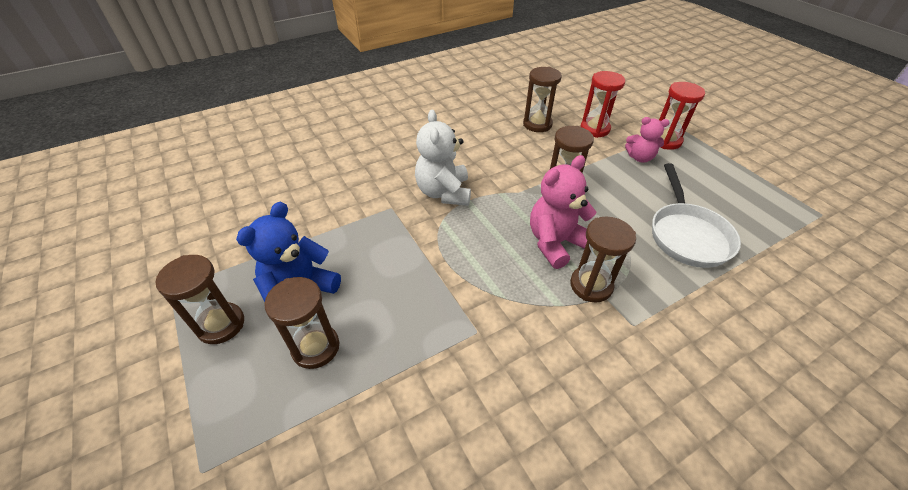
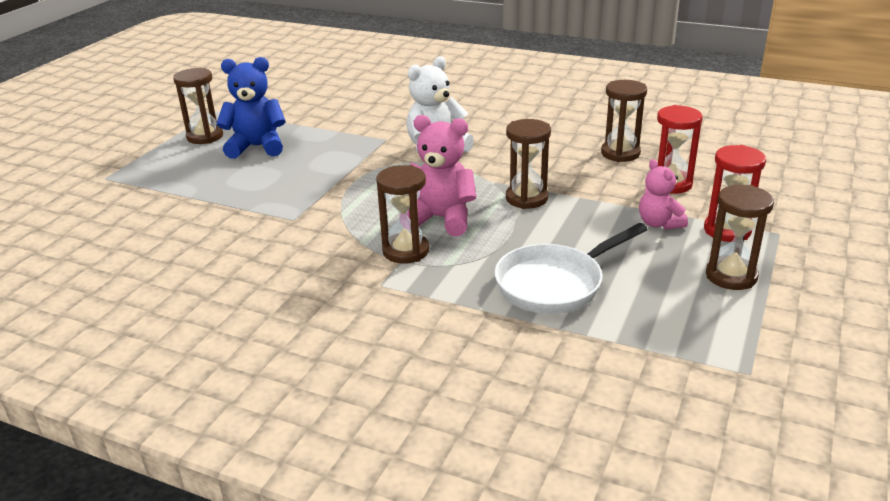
camera: 55 degrees right, 15 degrees down
brown hourglass [264,277,339,369] -> brown hourglass moved to [706,185,774,290]

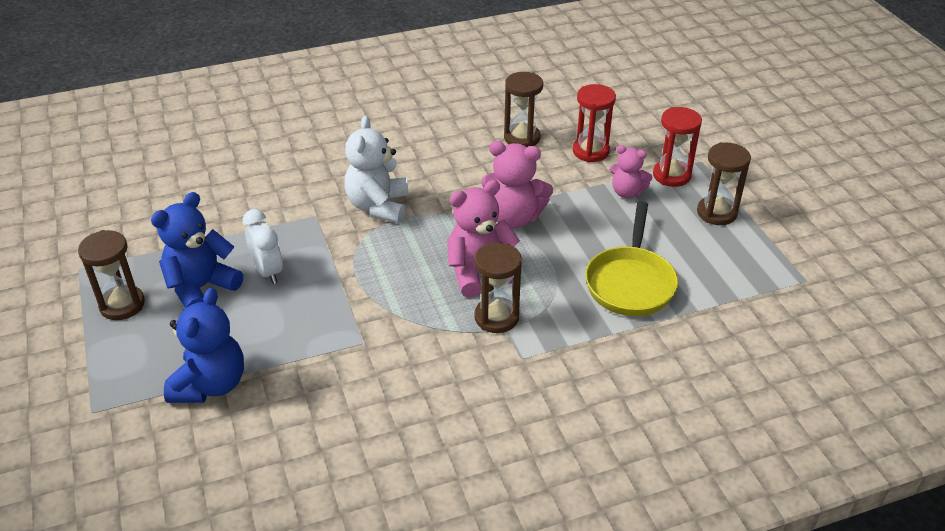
camera: 45 degrees left, 10 degrees up
white pan [495,223,648,314] -> yellow pan [585,201,678,316]
brown hourglass [506,119,551,209] -> pink teddy bear [481,141,553,228]
none -> blue teddy bear [164,288,244,403]
none -> white clock [243,209,283,284]

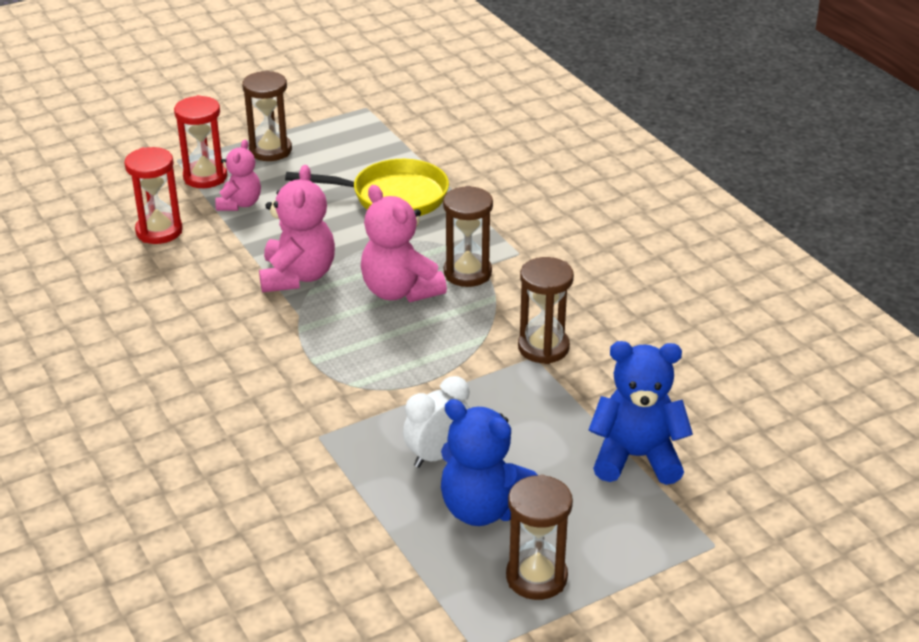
camera: 100 degrees left, 5 degrees down
white teddy bear [345,116,409,223] -> none
brown hourglass [504,72,543,147] -> brown hourglass moved to [518,257,574,364]

